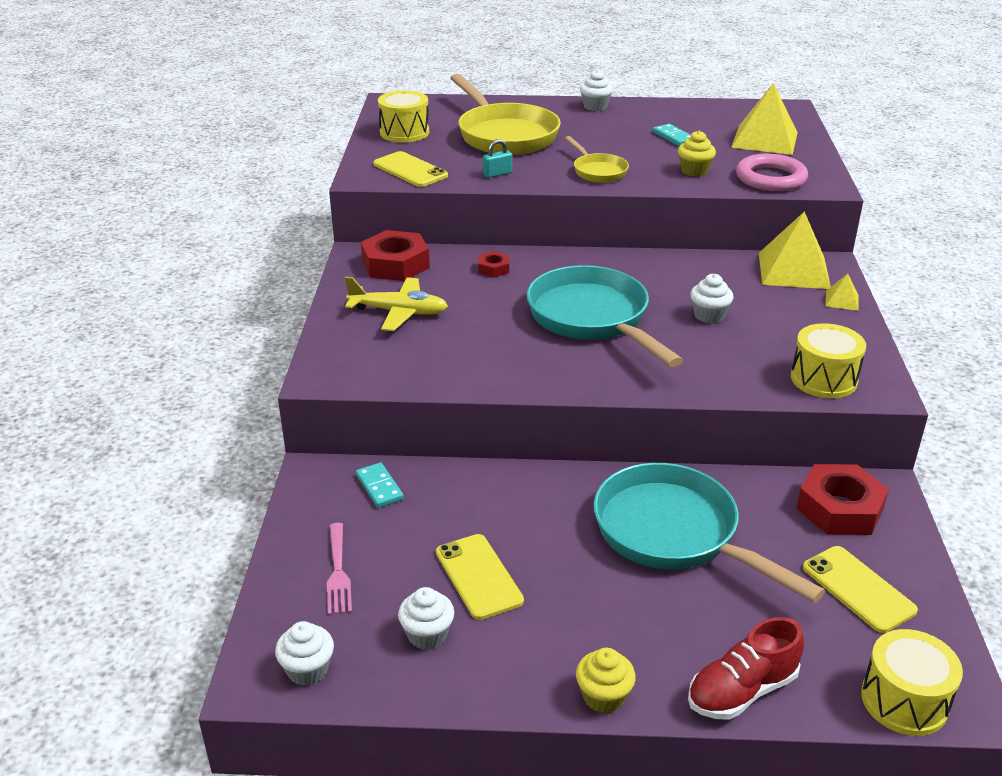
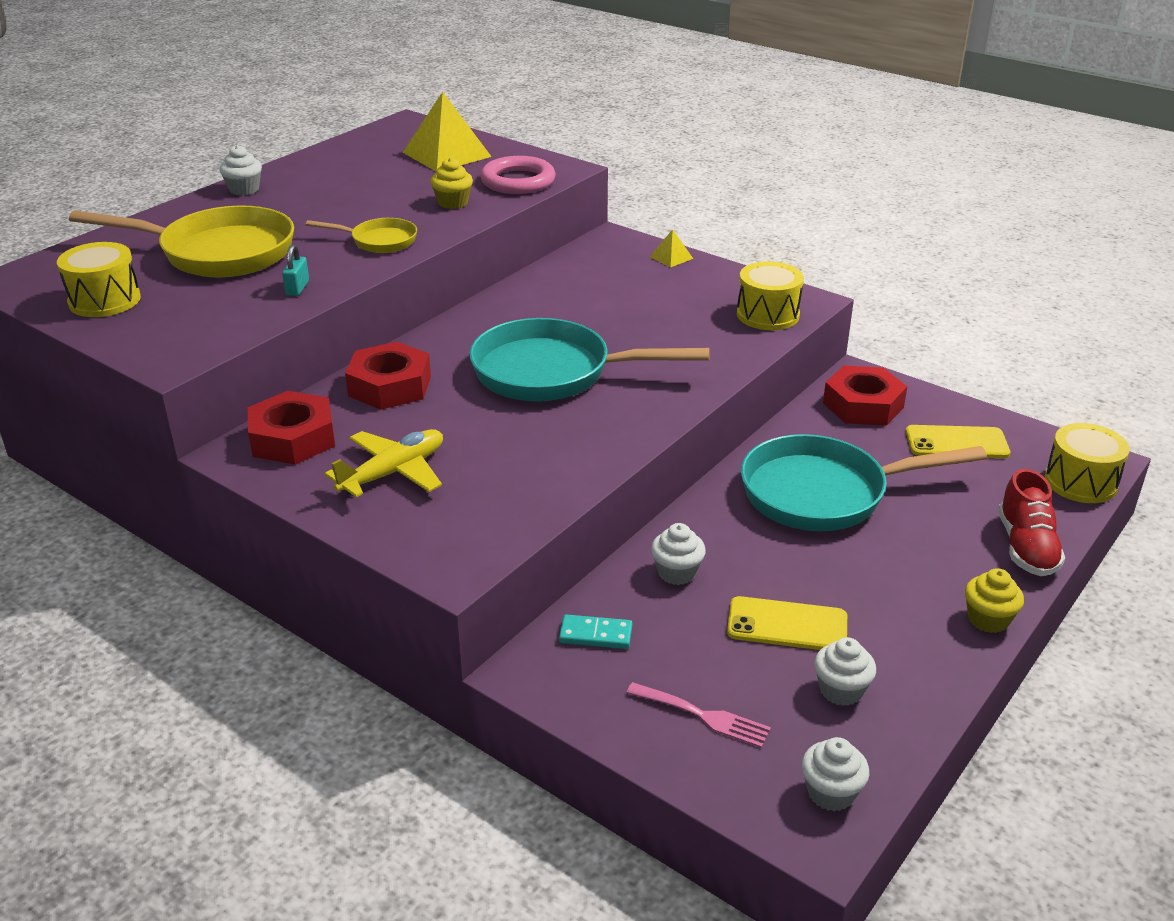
camera: 55 degrees left, 0 degrees up
yellow phone [373,151,448,187] -> none
red nut [478,251,509,277] -> red nut [345,341,431,410], size x2.00
turquoise domino [653,124,691,146] -> none
white cupcake [690,274,733,323] -> white cupcake moved to [651,523,706,585]
yellow pyramid [759,212,831,289] -> none

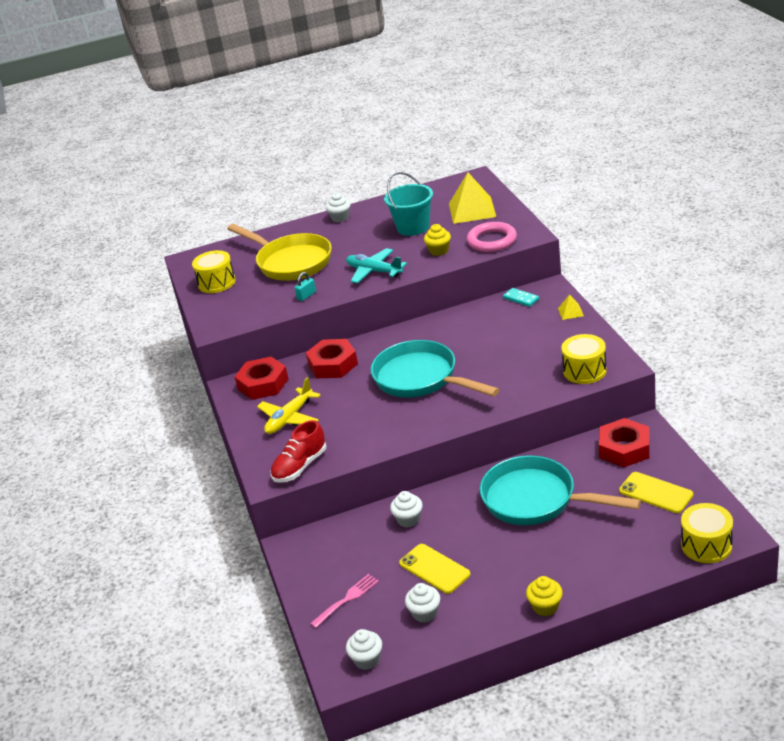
camera: 40 degrees right, 0 degrees up
yellow pan [306,218,417,253] -> turquoise plane [346,248,407,283]
yellow plane [324,429,443,498] -> yellow plane turned 135 degrees clockwise [257,377,321,434]
turquoise domino [559,614,632,649] -> turquoise domino moved to [503,288,539,307]
pink fork [626,682,771,748] -> pink fork turned 105 degrees counterclockwise [310,574,379,628]
red shoe [998,469,1065,576] -> red shoe moved to [271,420,326,482]
none -> turquoise bucket [384,172,433,236]

